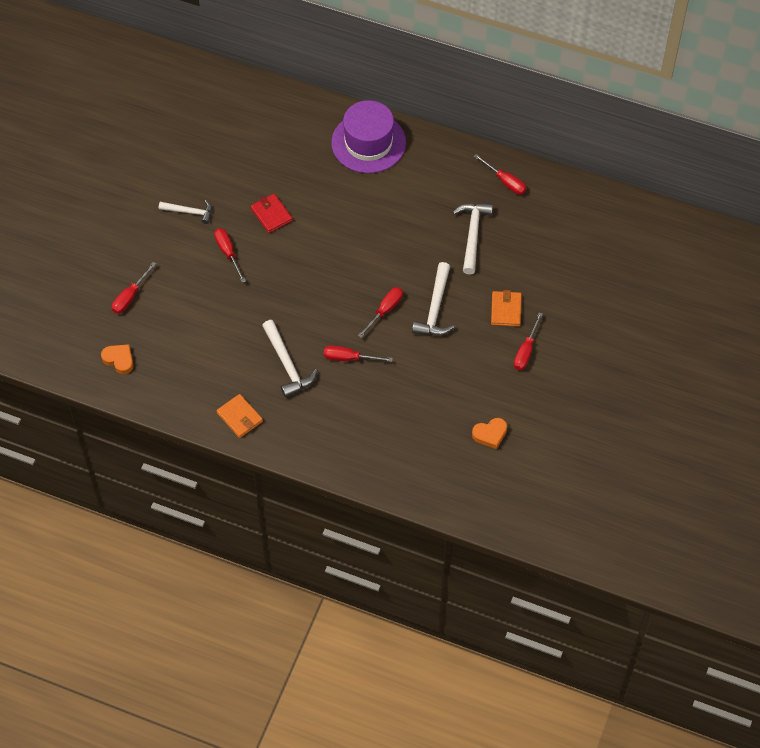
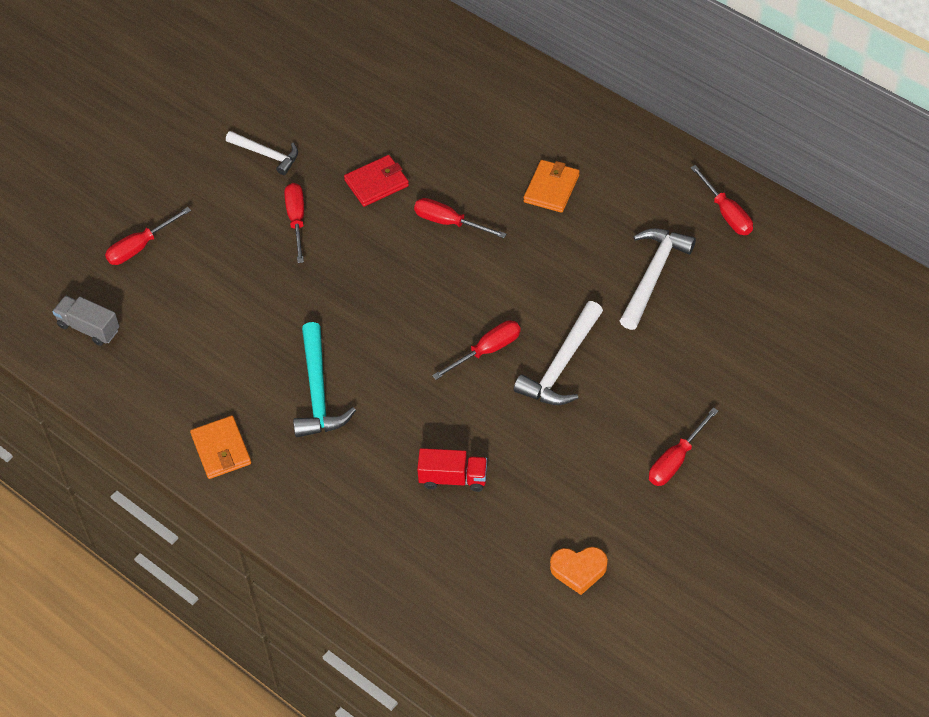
camera: 20 degrees right, 5 degrees down
orange heart [101,344,133,374] -> grey truck [52,295,120,346]
red wallet [251,194,293,233] -> red wallet turned 75 degrees clockwise [344,155,409,207]
white hammer [262,320,318,397] -> turquoise hammer [293,322,356,437]
red screwdriver [324,346,393,362] -> red screwdriver moved to [414,198,506,238]
purple hat [331,100,406,173] -> none
orange wallet [491,290,522,327] -> orange wallet moved to [524,160,580,213]
none -> red truck [417,448,487,492]

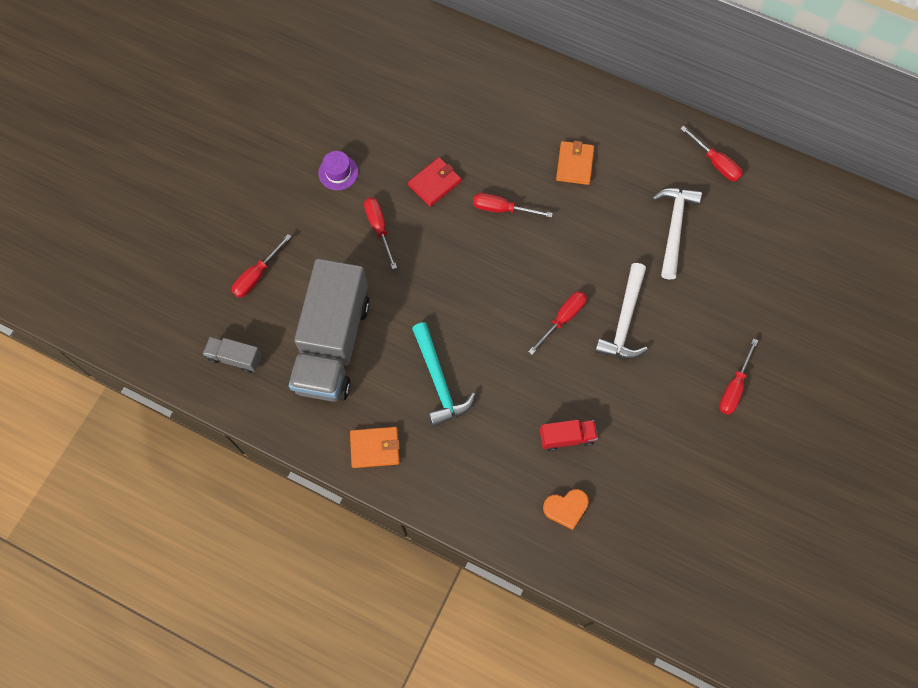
camera: 15 degrees left, 15 degrees up
orange wallet [190,416,251,479] -> orange wallet turned 60 degrees counterclockwise [350,427,400,468]
white hammer [226,131,298,175] -> purple hat [318,151,358,190]
orange heart [550,547,608,595] -> orange heart moved to [543,489,589,530]
none -> grey truck [289,259,370,402]

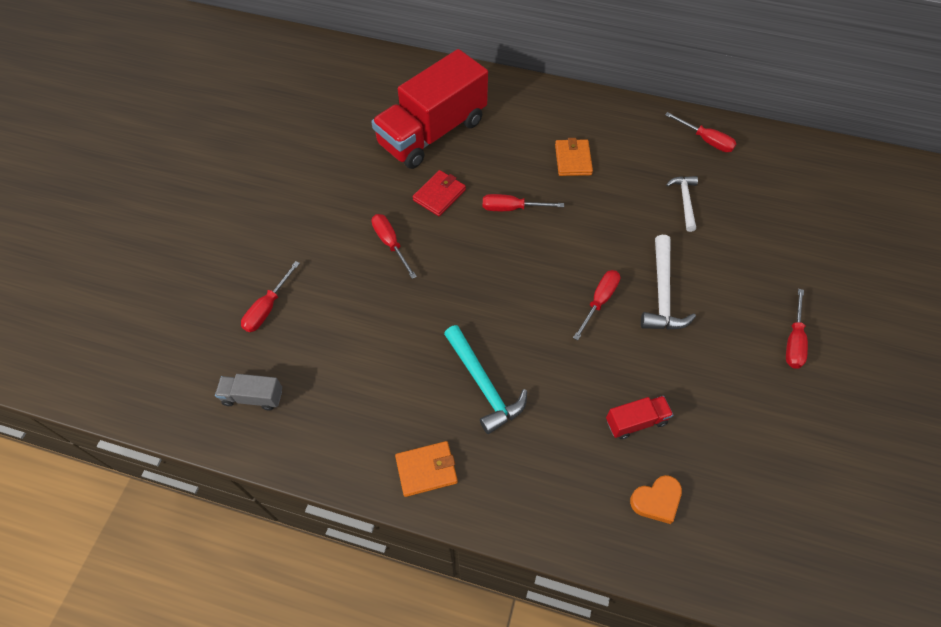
camera: 10 degrees left, 10 degrees down
grey truck [289,259,370,402] -> none
purple hat [318,151,358,190] -> none
white hammer [652,188,702,280] -> white hammer [666,176,698,232], size x0.66
none -> red truck [371,49,488,169]

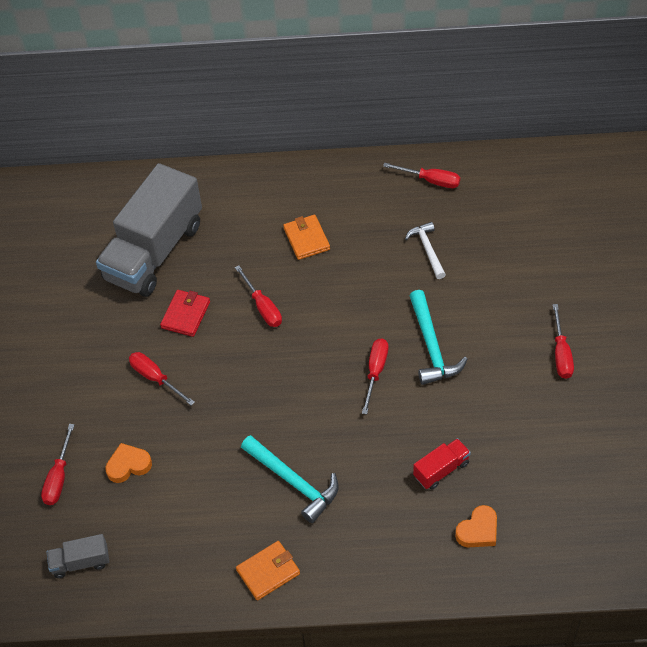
camera: 15 degrees left, 5 degrees down
red truck [371,49,488,169] -> grey truck [96,163,202,297]
red screwdriver [483,194,564,211] -> red screwdriver turned 105 degrees counterclockwise [235,266,282,327]
white hammer [641,235,696,330] -> turquoise hammer [410,290,468,385]
none -> orange heart [105,443,152,483]

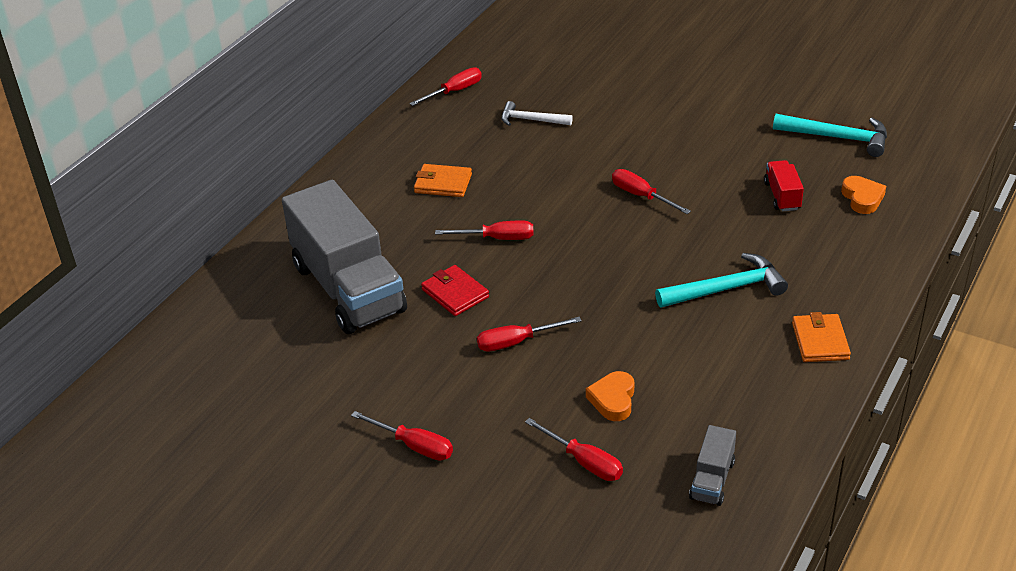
camera: 60 degrees left, 15 degrees down
turquoise hammer [410,290,468,385] -> turquoise hammer moved to [773,114,887,157]
red screwdriver [553,304,574,379] -> red screwdriver moved to [351,411,453,461]

